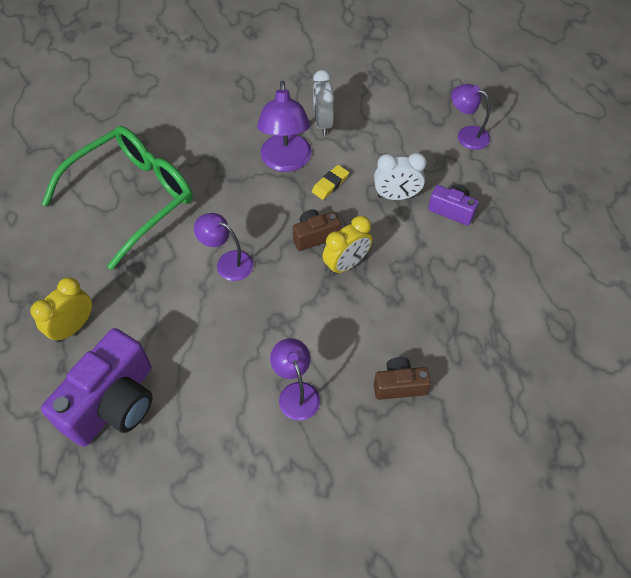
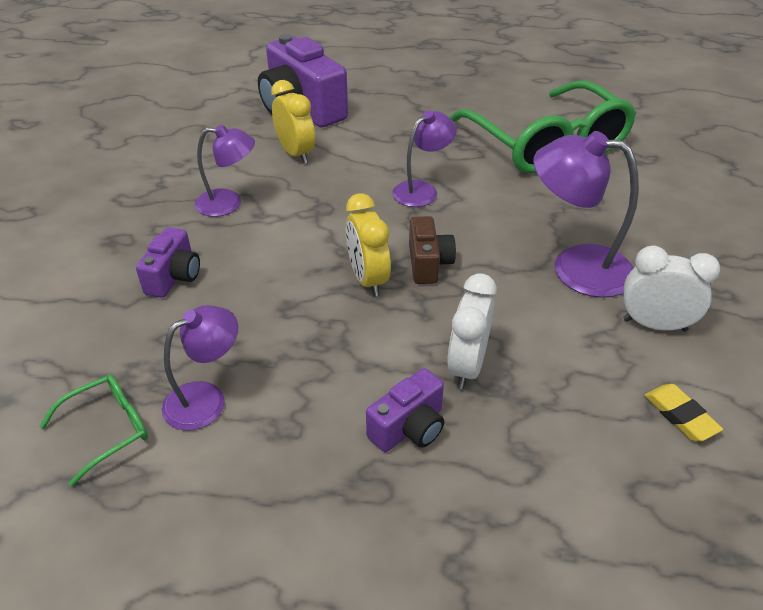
camera: 110 degrees right, 15 degrees down
yellow clock [31,277,92,342] -> yellow clock moved to [271,80,315,163]
yellow eraser [312,165,349,200] -> yellow eraser moved to [644,384,723,441]
brown camera [374,357,431,400] -> purple camera [136,227,200,298]
purple lamp [451,84,490,150] -> purple lamp moved to [162,305,238,431]
none -> green glasses [39,374,148,486]

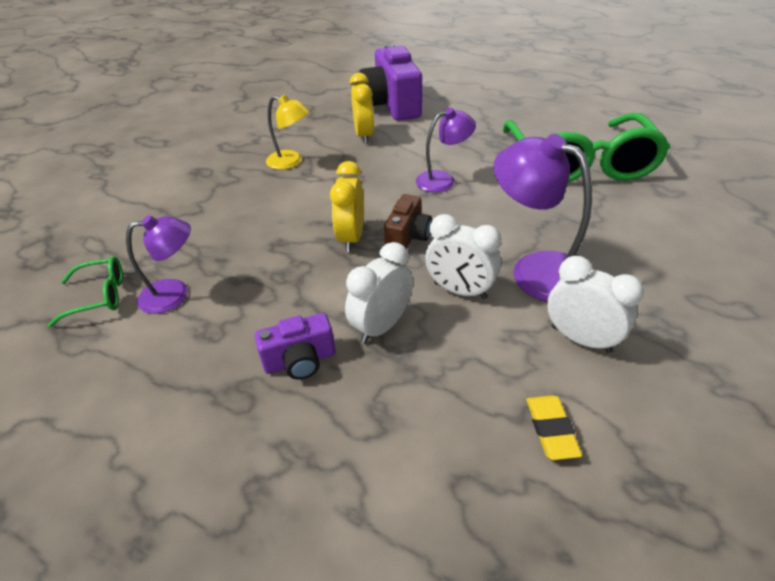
camera: 25 degrees right, 0 degrees up
purple camera [136,227,200,298] -> none
purple lamp [195,125,255,217] -> yellow lamp [266,95,310,170]
none -> white clock [425,214,502,299]

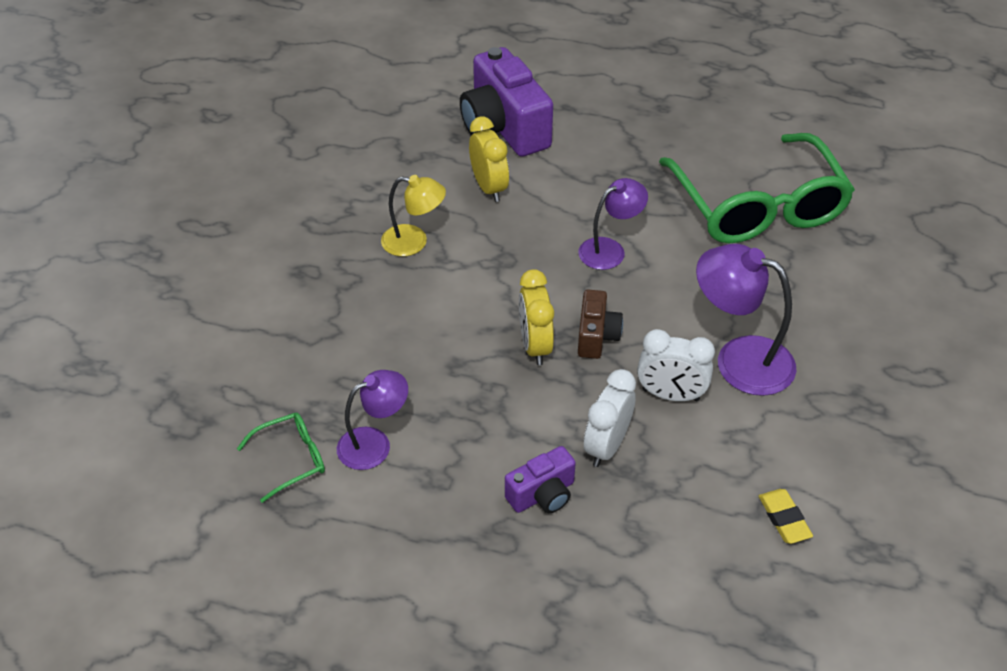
camera: 15 degrees left, 5 degrees up
white clock [547,256,644,353] -> none

